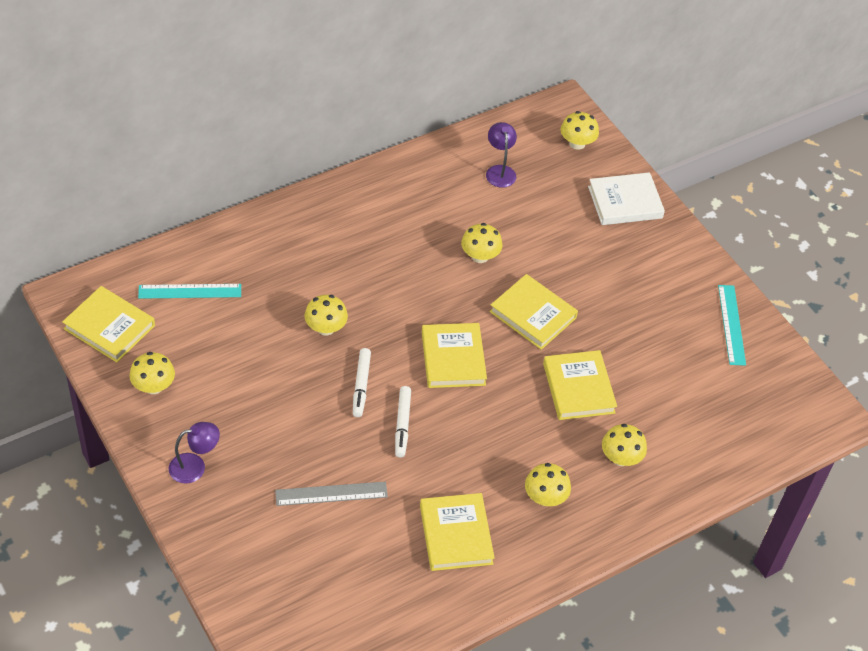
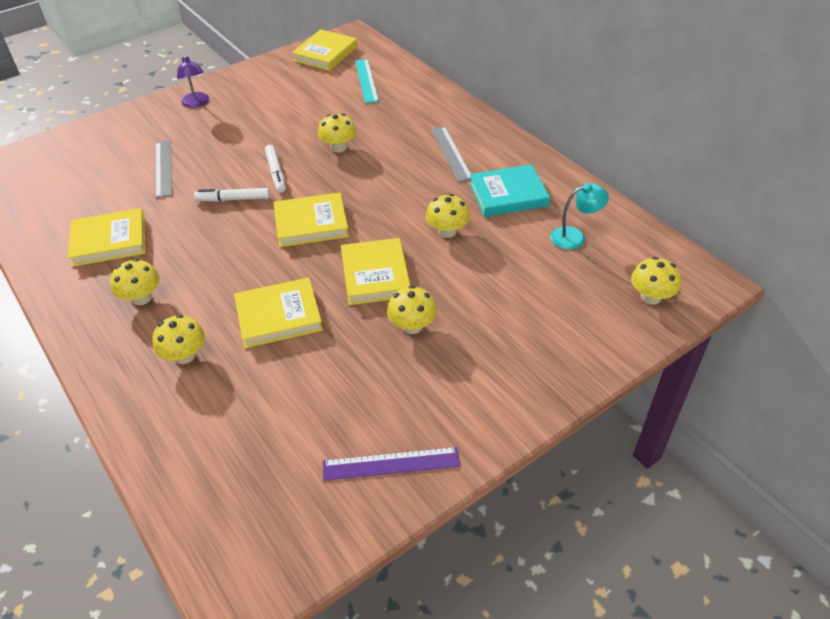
camera: 90 degrees right, 5 degrees down
yellow mushroom [130,352,175,394] -> yellow mushroom moved to [387,285,437,334]
white marker [353,348,371,417] -> white marker turned 105 degrees counterclockwise [265,145,286,193]
purple lamp [486,122,517,188] -> turquoise lamp [550,183,609,250]
yellow book [490,274,578,350] -> yellow book turned 45 degrees counterclockwise [341,238,411,305]
white book [588,172,665,225] -> none
turquoise ruler [718,285,746,366] -> purple ruler [323,447,460,481]
none -> grey ruler [431,126,471,182]
none -> turquoise book [469,164,550,217]

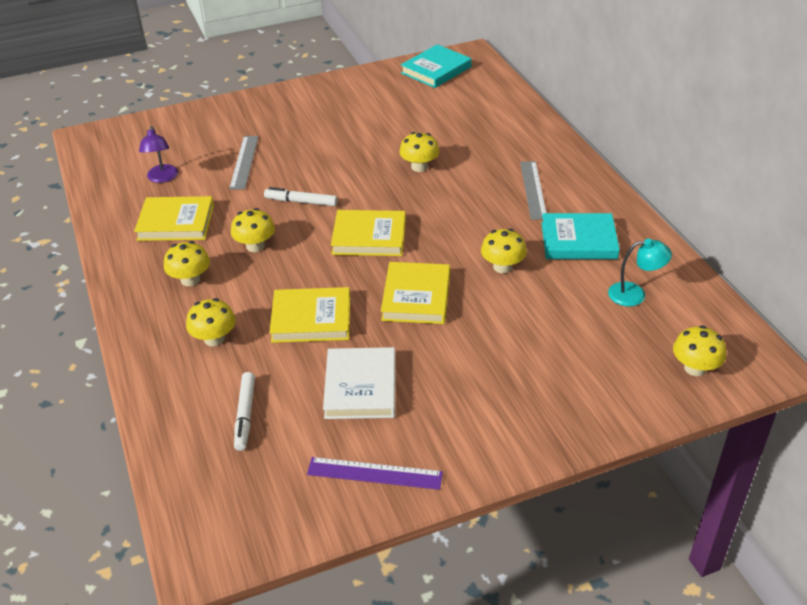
camera: 15 degrees right, 5 degrees down
purple lamp [177,54,209,108] -> purple lamp moved to [139,126,178,183]
white marker [265,145,286,193] -> white marker moved to [234,372,255,451]
yellow book [292,29,357,71] -> turquoise book [401,44,472,88]
turquoise ruler [355,59,379,103] -> none
yellow mushroom [387,285,437,334] -> yellow mushroom moved to [231,208,275,252]
none -> white book [323,347,396,419]

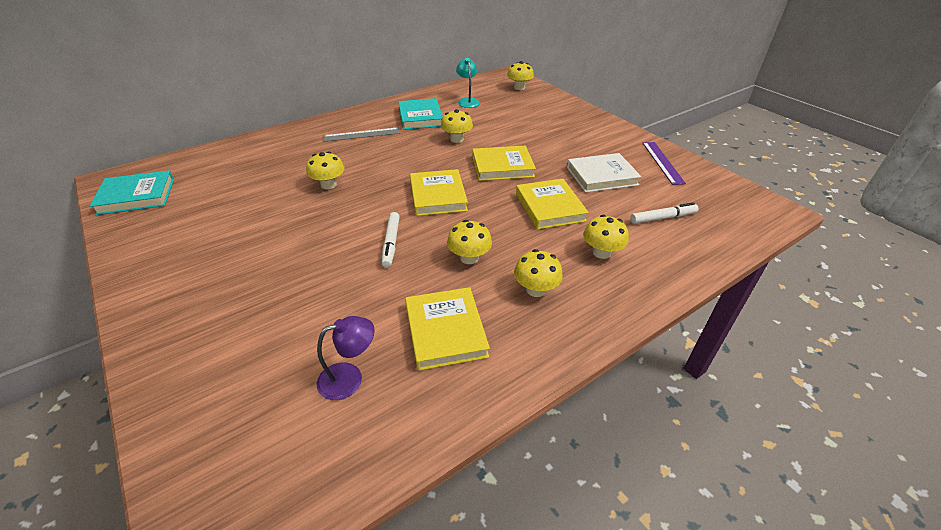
camera: 105 degrees left, 0 degrees up
grey ruler [229,136,259,189] -> none
turquoise book [401,44,472,88] -> turquoise book turned 45 degrees counterclockwise [90,170,174,215]

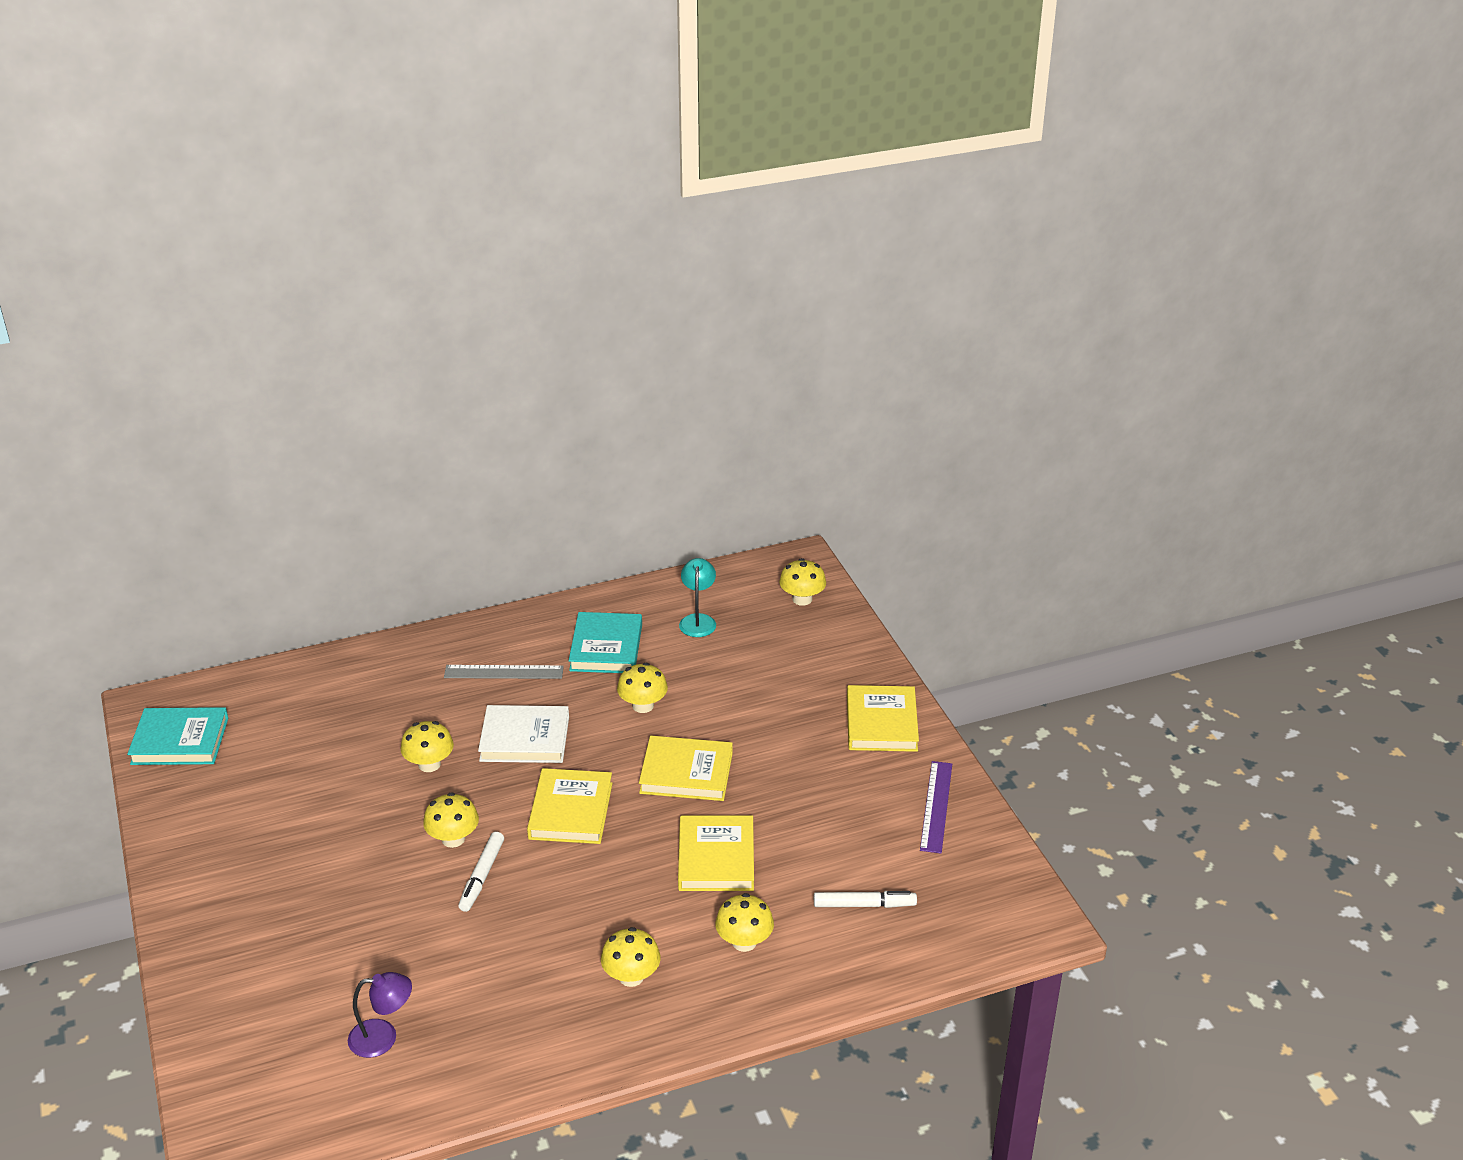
camera: 15 degrees right, 5 degrees down
yellow book [405,287,490,371] -> yellow book moved to [847,685,919,752]
yellow mushroom [447,220,492,264] -> yellow mushroom moved to [423,792,479,848]
white book [567,153,641,193] -> white book moved to [478,705,569,763]

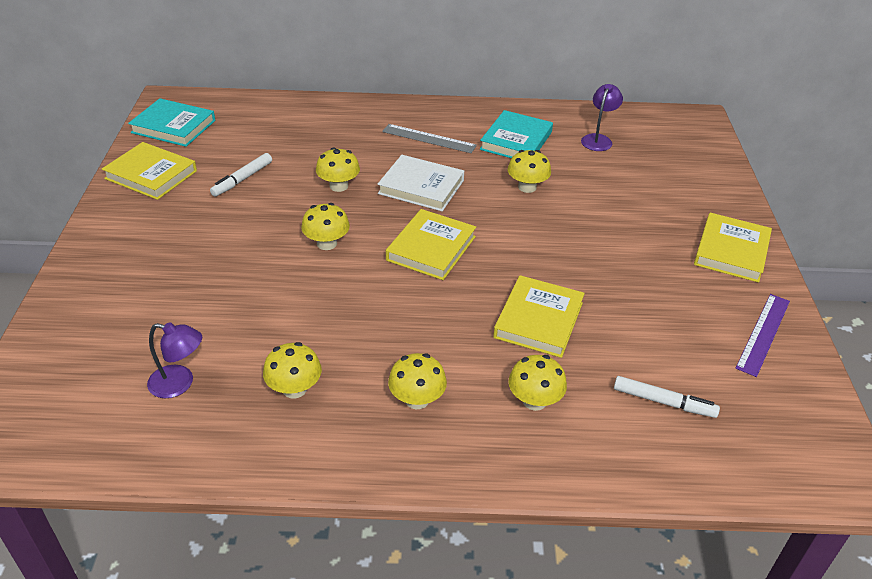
camera: 20 degrees right, 5 degrees up
white marker [458,832,504,912] -> white marker moved to [210,153,272,197]
yellow book [639,736,733,801] -> yellow book moved to [102,142,197,200]
turquoise lamp [679,558,716,637] -> purple lamp [581,84,623,151]
yellow mushroom [779,558,826,606] -> yellow mushroom moved to [263,342,322,399]

